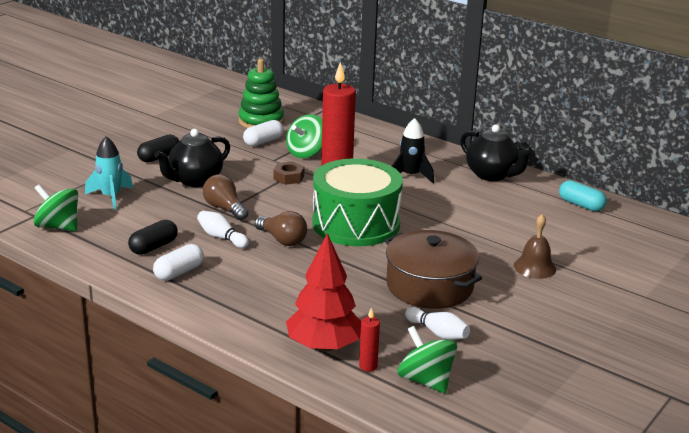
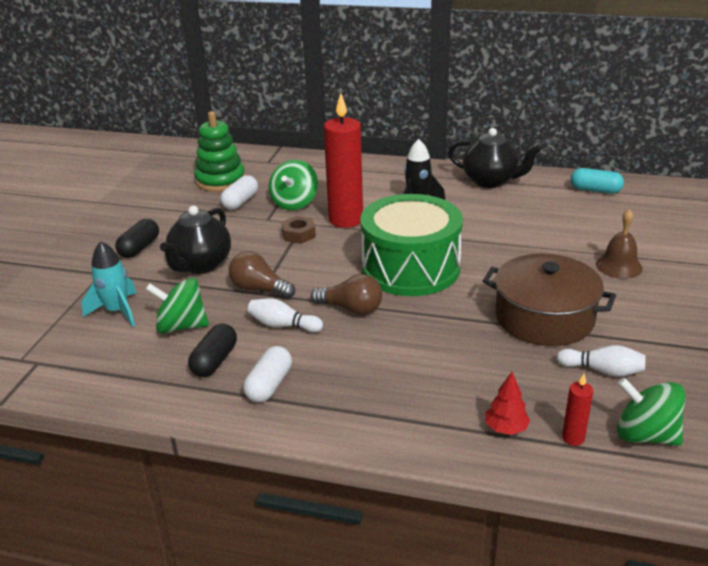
camera: 20 degrees left, 5 degrees up
green spinning top [34,184,78,231] -> green spinning top moved to [145,278,209,334]
red tree [286,233,361,352] -> red tree [485,372,531,435], size x0.47

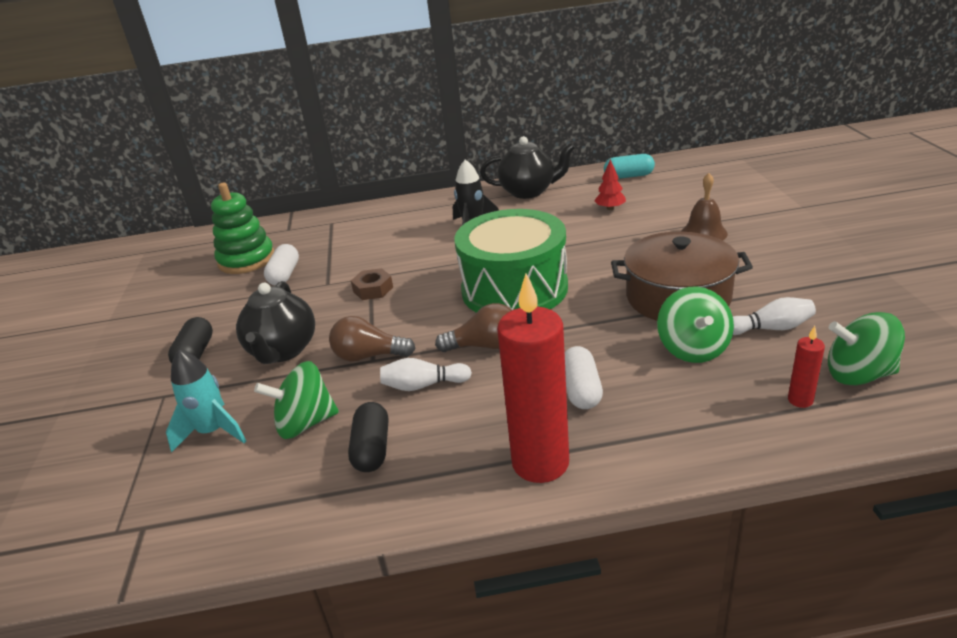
camera: 20 degrees left, 0 degrees up
white capsule [243,346,292,403] -> white capsule moved to [565,346,603,409]
green spinning top [269,160,318,210] -> green spinning top moved to [657,286,734,363]
red candle [324,93,363,228] -> red candle moved to [497,273,569,483]
red tree [485,372,531,435] -> red tree moved to [594,159,626,210]

